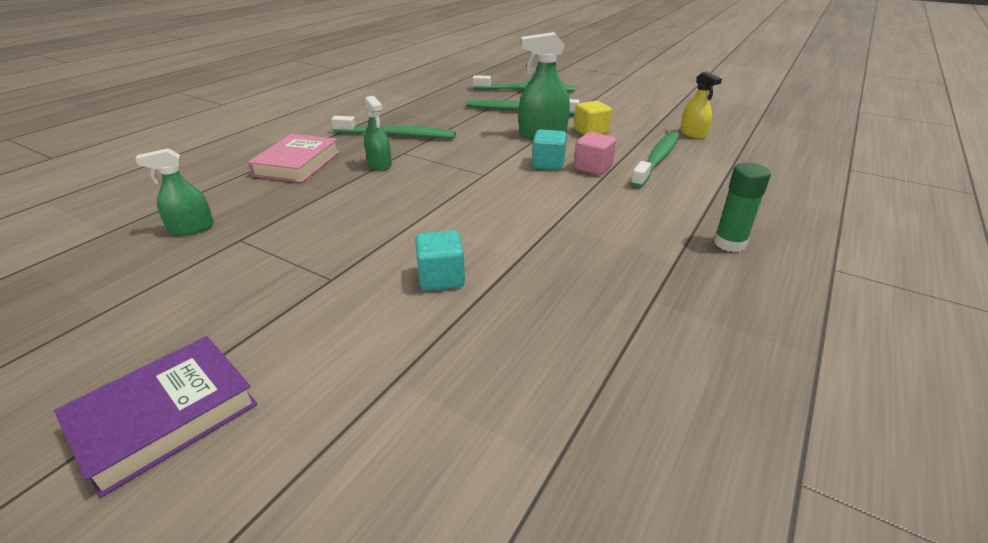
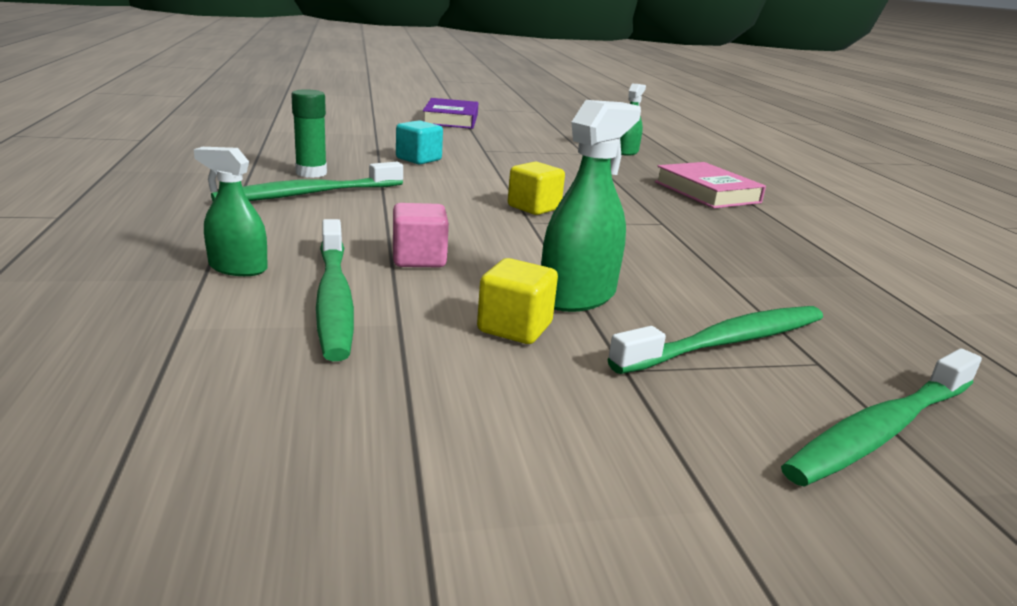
camera: 135 degrees right, 10 degrees down
green toothbrush [331,116,456,138] -> green toothbrush moved to [211,162,403,201]
green spray bottle [364,96,392,171] -> green spray bottle moved to [194,147,268,276]
turquoise cube [532,129,567,170] -> none
yellow spray bottle [680,72,722,139] -> none
green glue stick [714,163,771,252] -> green glue stick moved to [291,89,327,178]
none -> yellow cube [508,161,565,215]

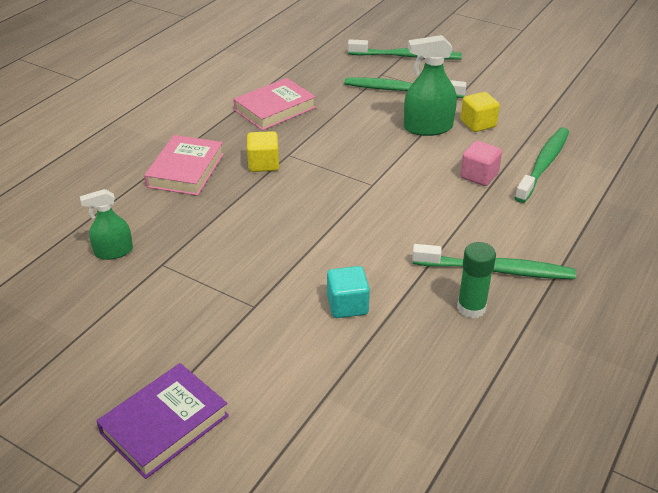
camera: 135 degrees left, 15 degrees up
green spray bottle [194,147,268,276] -> none
yellow cube [508,161,565,215] -> yellow cube moved to [247,131,279,172]
none -> pink book [233,78,316,130]

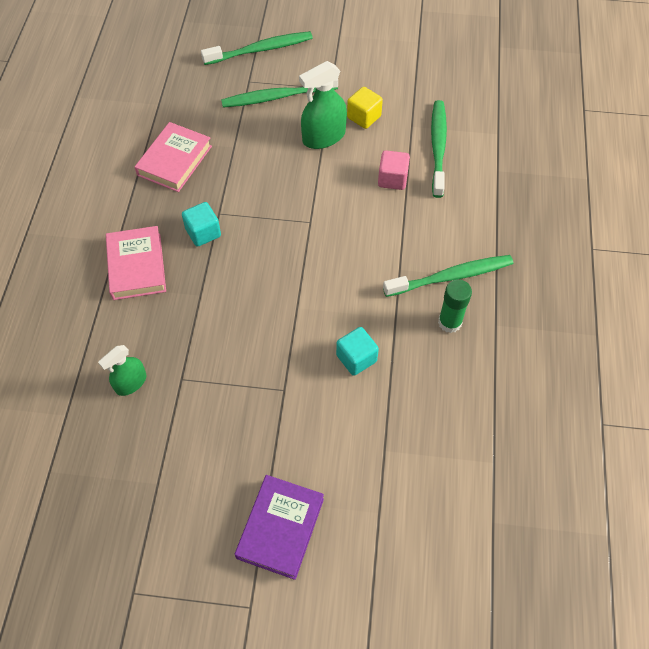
camera: 25 degrees left, 20 degrees up
yellow cube [247,131,279,172] -> turquoise cube [182,202,221,247]

